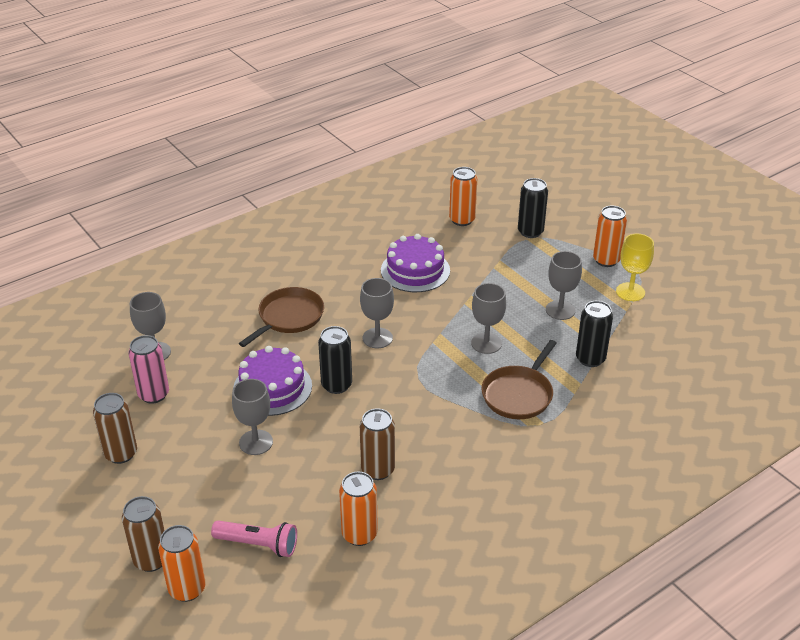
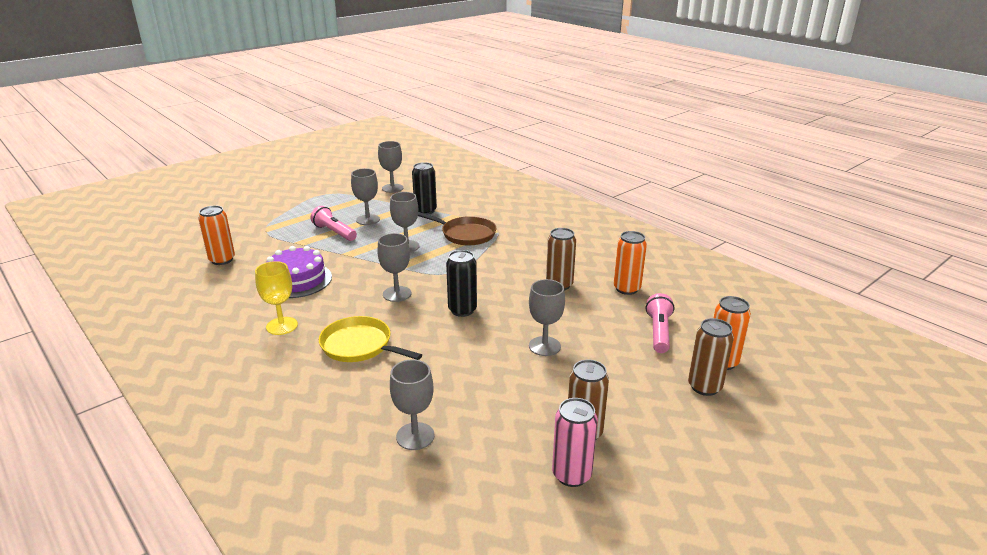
camera: 95 degrees left, 10 degrees down
pink can [129,335,169,404] -> pink can moved to [552,398,598,487]
purple cake [233,346,312,416] -> none
brown pan [239,287,324,347] -> yellow pan [319,316,422,362]
black can [518,178,548,238] -> none
orange can [593,206,627,267] -> none
yellow goblet [616,234,654,301] -> yellow goblet moved to [255,261,298,335]
none -> pink flashlight [311,206,357,241]
none -> grey goblet [378,141,403,193]

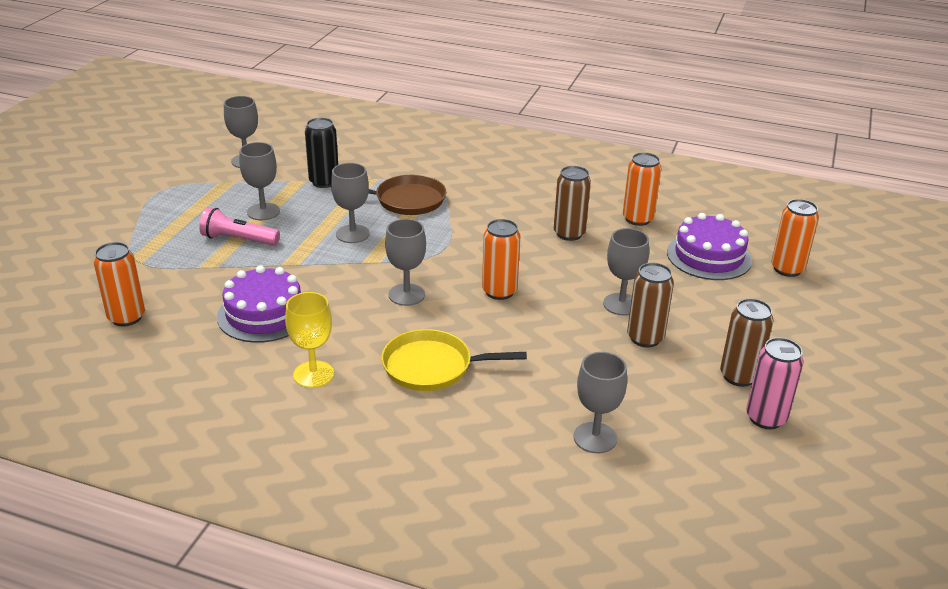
camera: 30 degrees left, 5 degrees up
black can [446,250,477,317] -> orange can [482,219,520,300]
pink flashlight [646,293,674,353] -> purple cake [667,213,752,280]
brown can [688,318,734,396] -> brown can moved to [627,263,674,348]

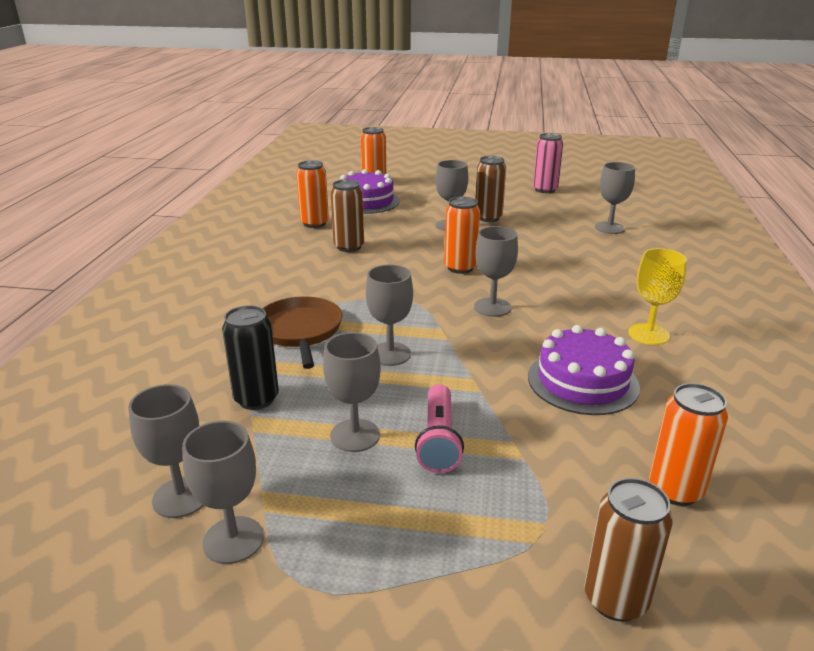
camera: 100 degrees left, 5 degrees down
yellow pan [381,329,527,391] -> none
brown can [720,298,774,387] -> brown can moved to [584,478,673,622]
none -> grey goblet [182,421,264,564]

